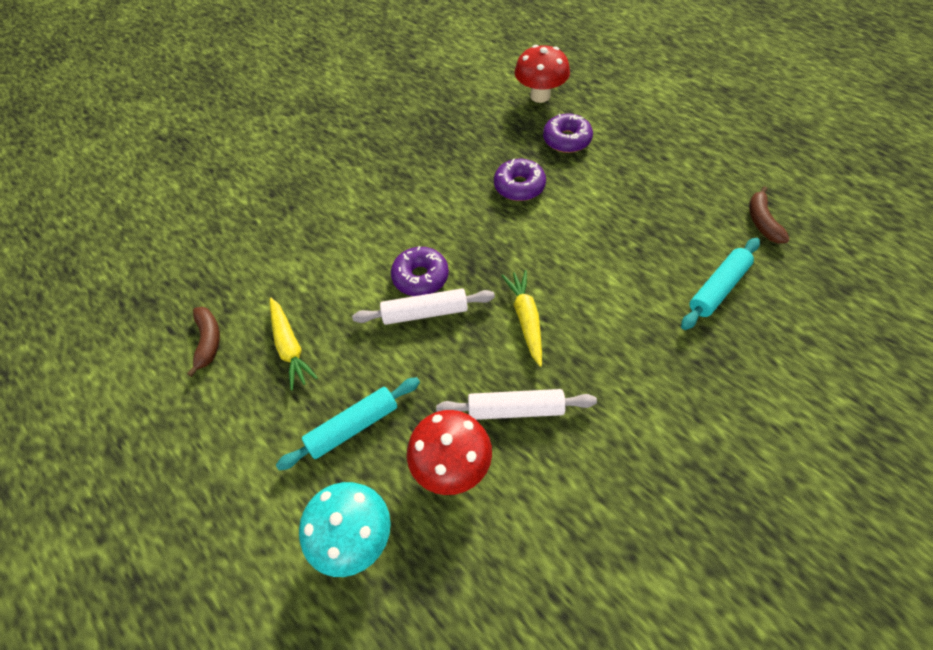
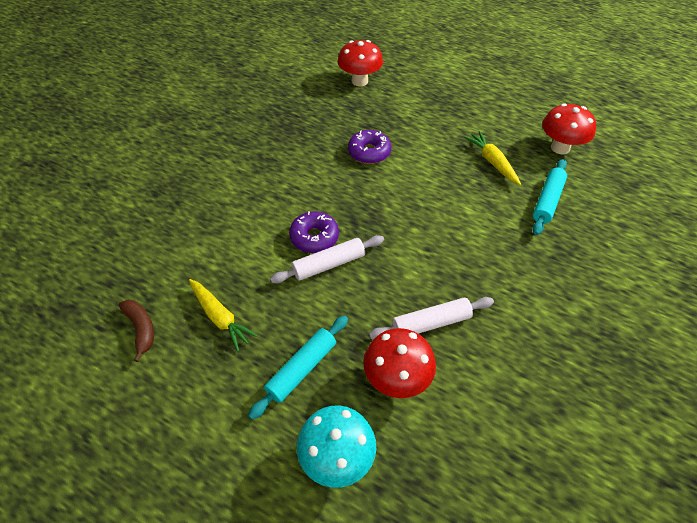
camera: 20 degrees left, 5 degrees down
yellow carrot [501,270,542,367] -> yellow carrot moved to [464,131,521,185]
purple donut [543,113,593,153] -> none
brown banana [749,186,790,243] -> red mushroom [542,103,596,154]

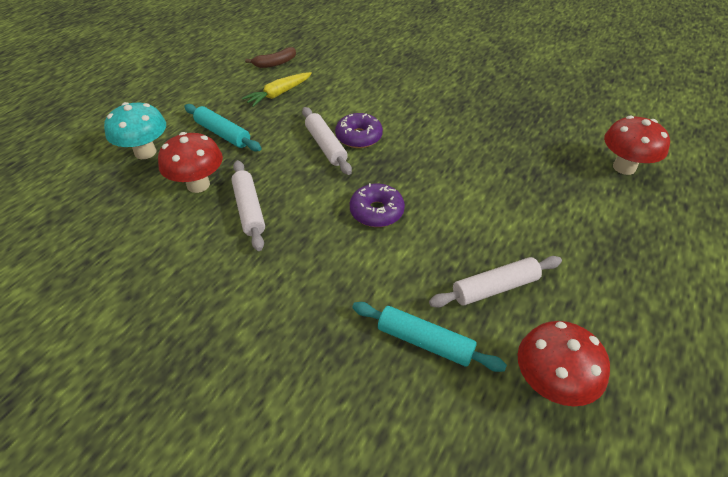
camera: 90 degrees right, 5 degrees down
purple donut [348,130,391,164] -> purple donut moved to [350,183,405,227]
yellow carrot [464,131,521,185] -> white rolling pin [429,256,562,308]

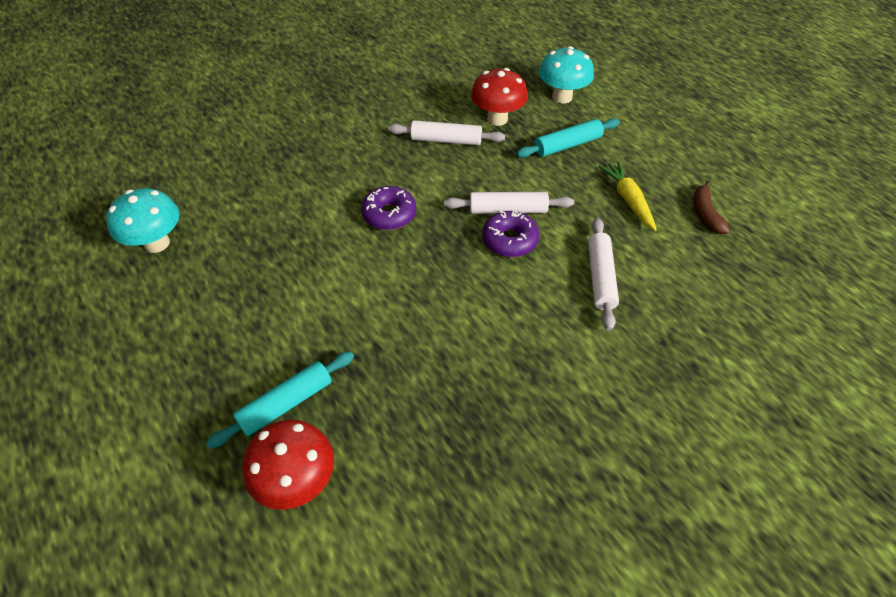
camera: 115 degrees right, 5 degrees up
turquoise rolling pin [352,302,507,372] -> turquoise rolling pin moved to [206,351,354,449]
white rolling pin [429,256,562,308] -> white rolling pin moved to [588,217,619,331]
red mushroom [517,321,610,406] -> turquoise mushroom [106,188,179,253]

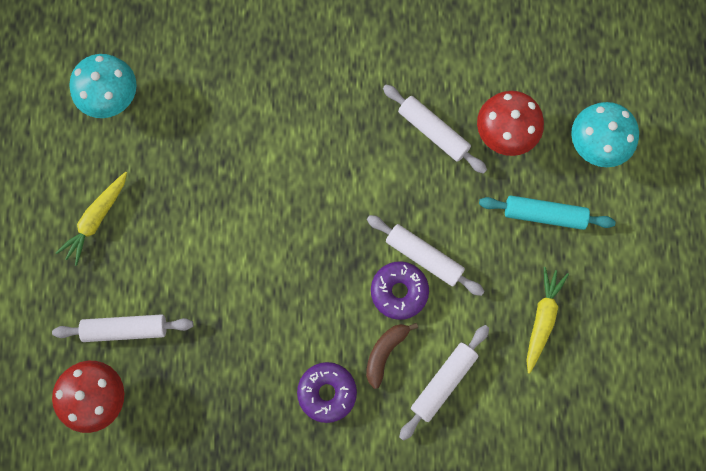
camera: 35 degrees right, 25 degrees up
turquoise rolling pin [206,351,354,449] -> white rolling pin [52,314,193,342]
purple donut [361,186,416,230] -> purple donut moved to [297,362,357,423]
brown banana [693,181,730,234] -> brown banana moved to [366,323,418,389]
none -> yellow carrot [56,172,127,266]

